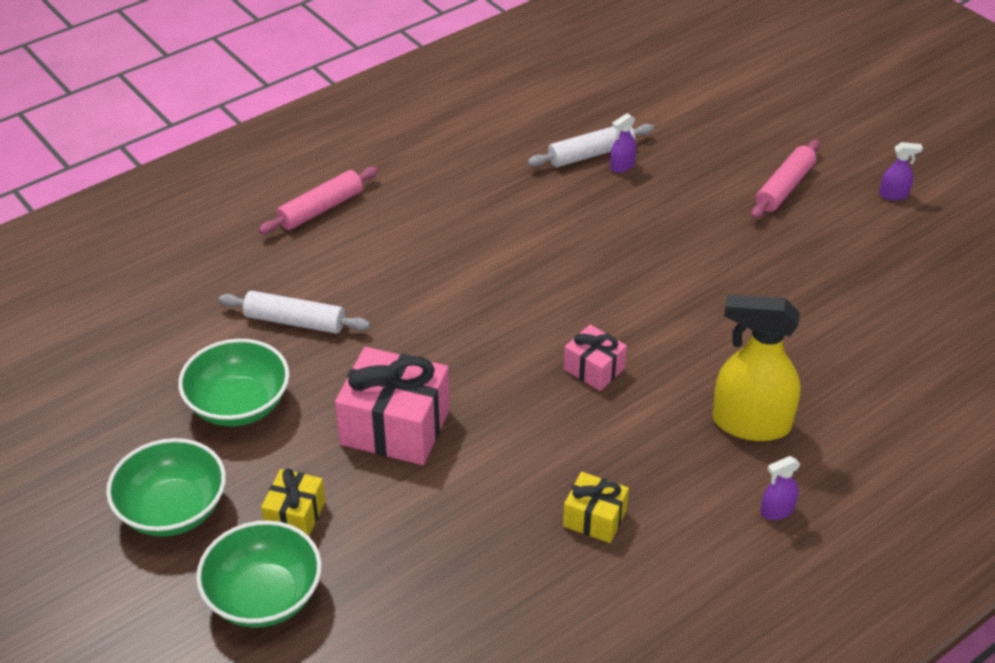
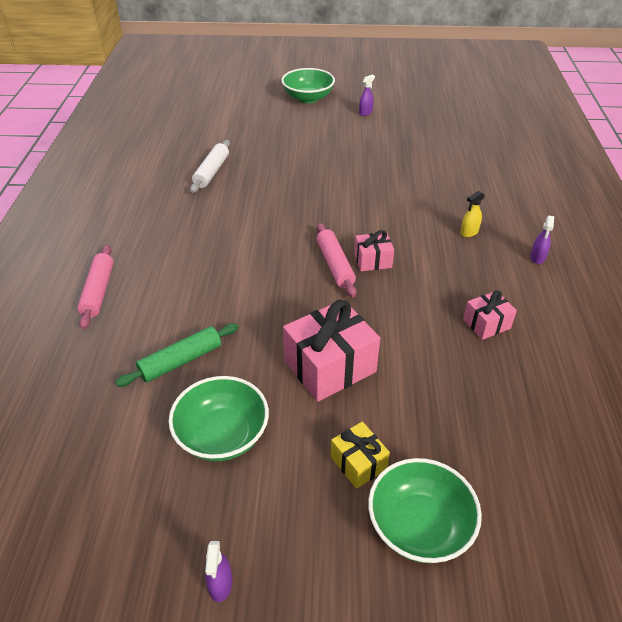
camera: 50 degrees left, 0 degrees up
green bowl [106,438,226,537] -> green bowl moved to [281,68,335,103]
white rolling pin [219,291,370,334] -> green rolling pin [115,323,238,387]
yellow gift [563,472,629,543] -> pink gift [463,290,517,340]
purple spray bottle [610,113,636,173] -> purple spray bottle moved to [205,541,232,602]
yellow spray bottle [713,294,801,441] -> yellow spray bottle [460,191,485,237], size x0.44
pink rolling pin [751,140,820,219] -> pink rolling pin moved to [316,223,357,297]

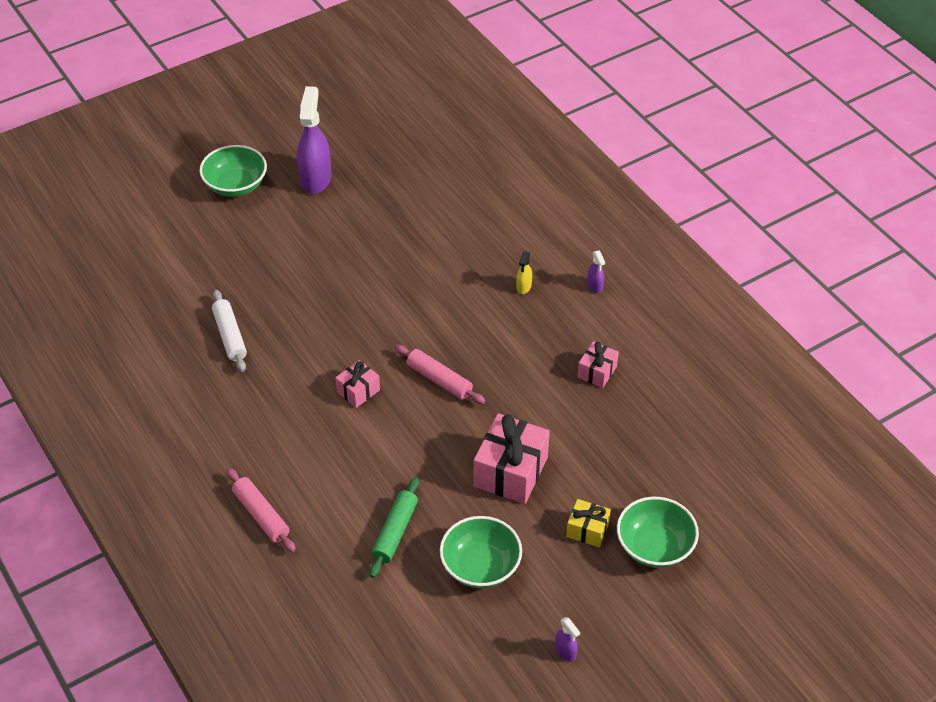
camera: 35 degrees left, 5 degrees up
pink gift [354,230,394,271] -> pink gift moved to [335,360,380,408]
purple spray bottle [359,75,375,116] -> purple spray bottle [297,86,331,194], size x2.27

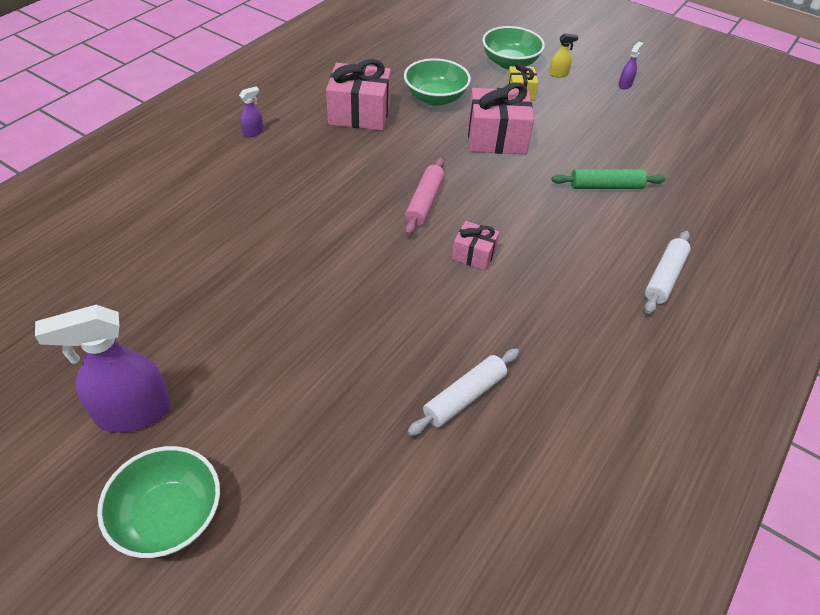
camera: 115 degrees left, 0 degrees up
pink rolling pin [226,468,296,553] -> white rolling pin [645,231,691,314]
green bowl [440,516,522,588] -> green bowl moved to [404,58,471,106]
yellow spray bottle [516,251,532,294] -> yellow spray bottle moved to [549,33,578,78]
pink gift [577,341,619,388] -> pink gift [326,59,391,131], size x1.84

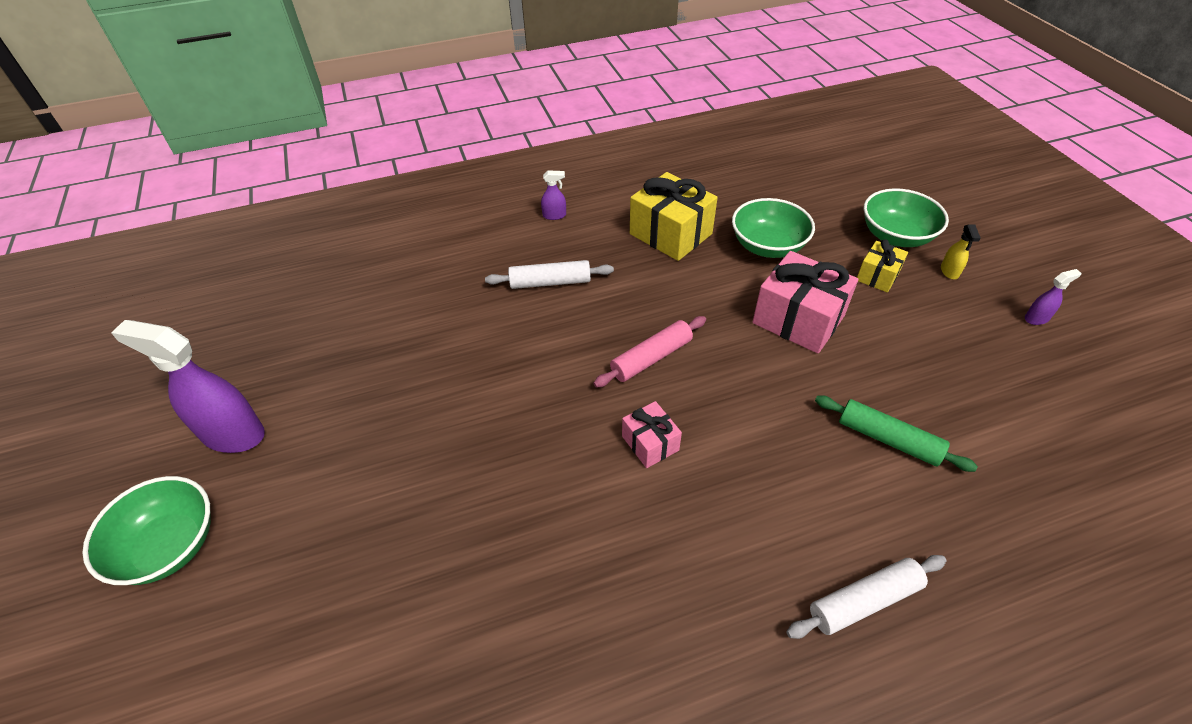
camera: 40 degrees right, 0 degrees up
pink gift [326,59,391,131] -> yellow gift [630,172,718,261]
white rolling pin [407,348,519,436] -> white rolling pin moved to [485,260,614,289]
yellow spray bottle [549,33,578,78] -> yellow spray bottle turned 60 degrees clockwise [941,224,981,279]

